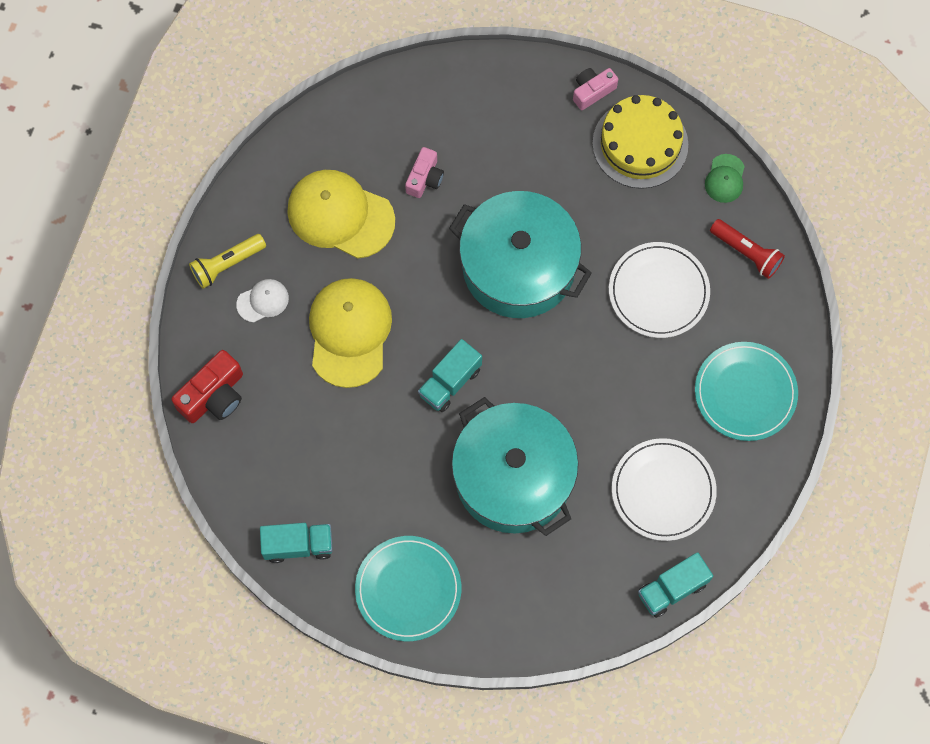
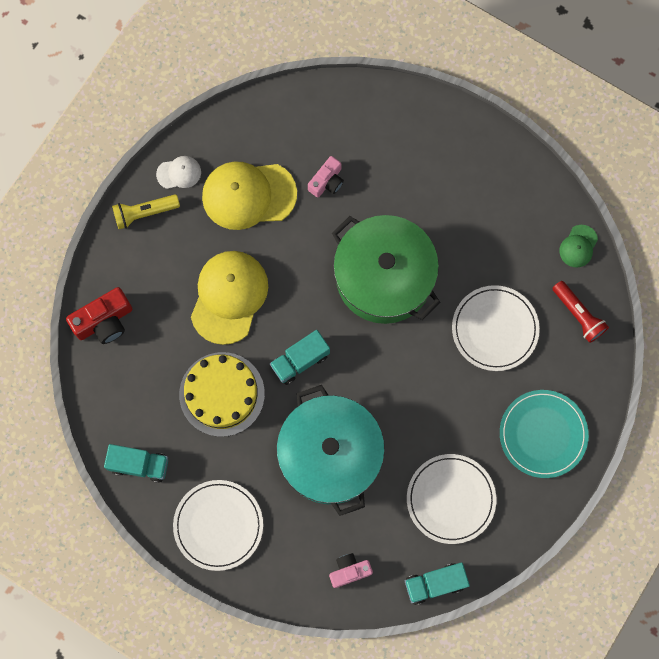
camera: 15 degrees right, 5 degrees up
white cap [236,279,289,322] -> white cap moved to [156,156,201,189]
yellow cap [287,170,395,259] -> yellow cap turned 45 degrees counterclockwise [202,161,297,230]
turquoise plate [355,536,461,641] -> white plate [173,480,263,571]
turquoise pot [449,191,592,318] -> green pot [332,215,440,324]
pink camera [573,68,618,110] -> pink camera moved to [329,553,373,588]
yellow cake [592,95,688,189] -> yellow cake moved to [179,352,265,437]

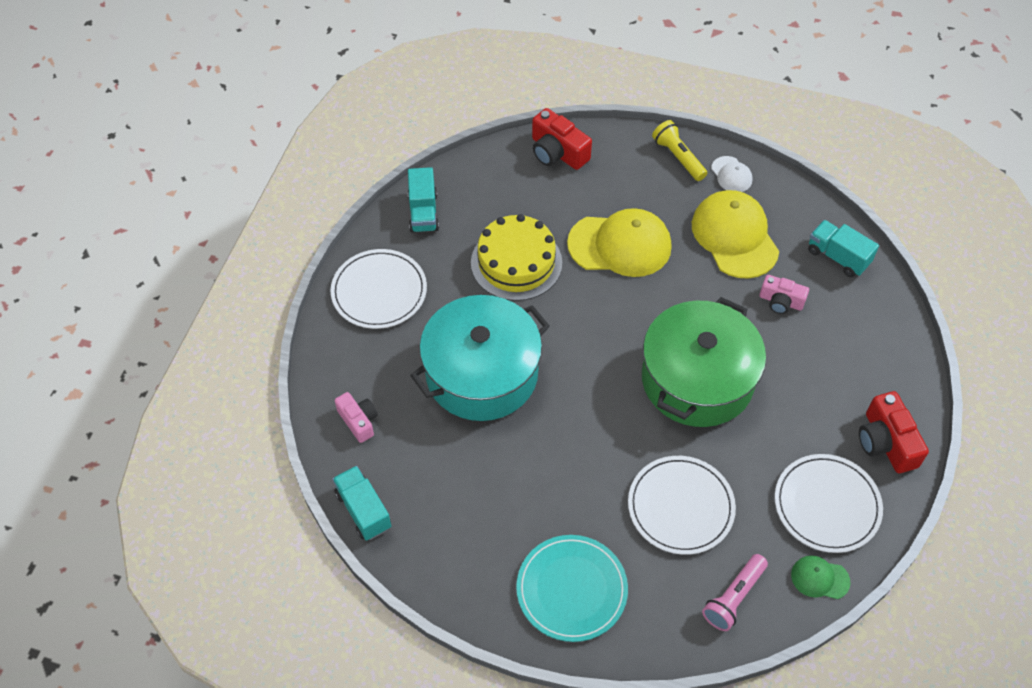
camera: 75 degrees right, 20 degrees down
turquoise truck [270,330,330,385] -> turquoise truck moved to [808,220,879,277]
white plate [407,454,497,544] -> white plate moved to [775,454,883,553]
red flashlight [552,281,609,343] -> pink flashlight [702,554,768,631]
none -> red camera [859,391,929,473]

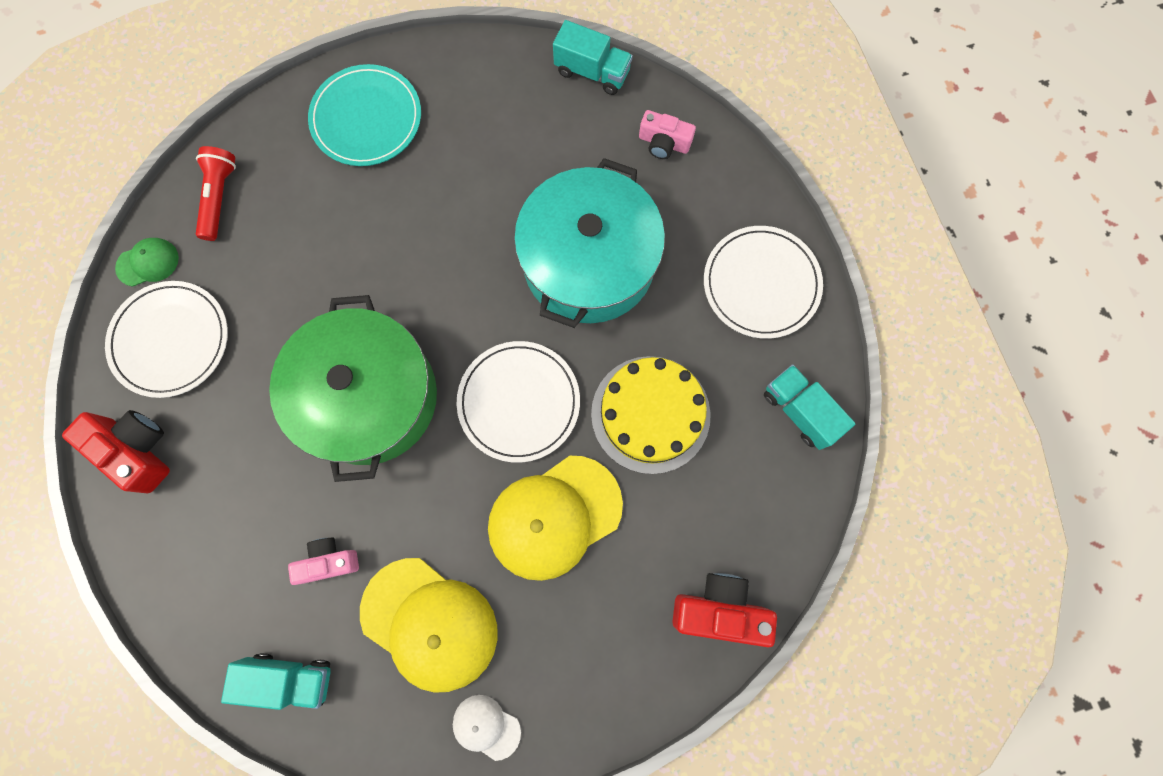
camera: 145 degrees right, 20 degrees up
white plate [628,456,736,555] -> white plate moved to [457,341,580,463]
yellow flashlight [652,120,707,181] -> none
pink flashlight [702,554,768,631] -> red flashlight [196,146,236,241]

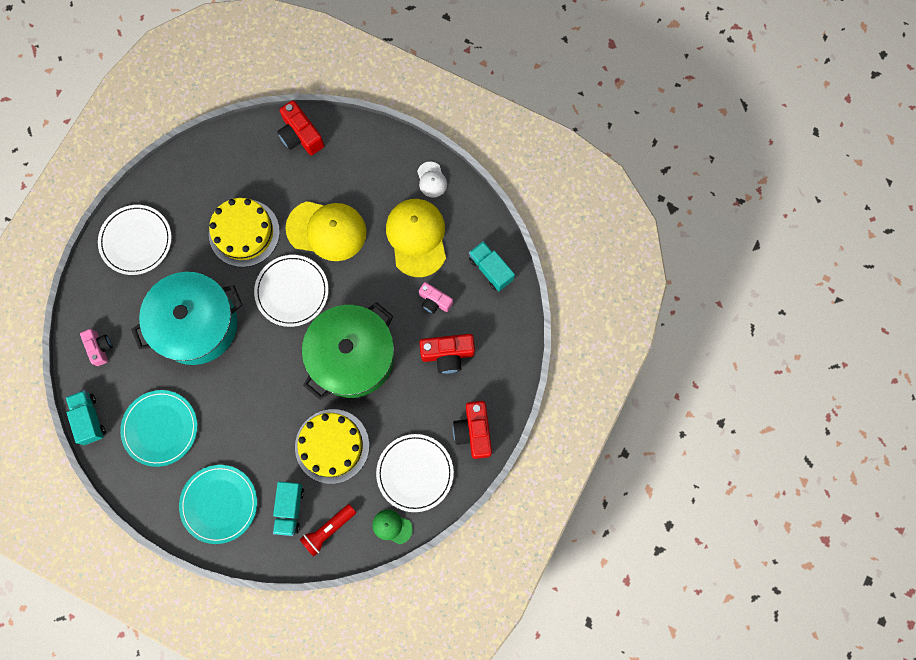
camera: 135 degrees left, 0 degrees up
turquoise truck [764,365,855,450] -> turquoise truck moved to [273,481,304,536]
none -> turquoise plate [120,390,197,467]
none -> yellow cake [295,409,369,484]
none -> red camera [419,334,475,374]

